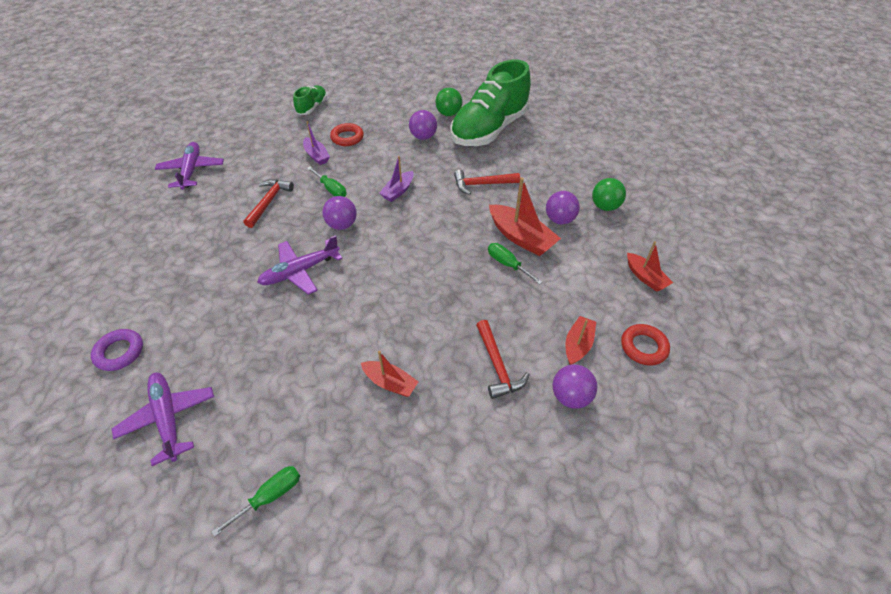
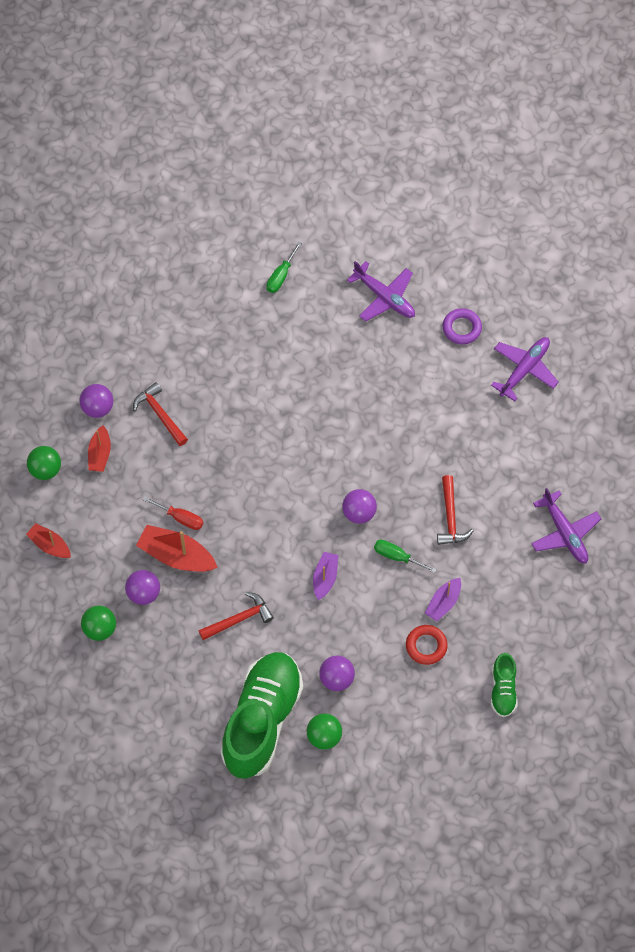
camera: 160 degrees right, 15 degrees up
purple plane [257,235,343,295] -> purple plane moved to [491,337,559,401]
purple boat [303,121,330,165] -> purple boat turned 90 degrees counterclockwise [425,578,461,622]
red boat [361,351,419,397] -> none
green screwdriver [488,243,542,285] -> red screwdriver [143,496,203,530]
red ring [621,324,670,366] -> green ball [27,446,61,480]

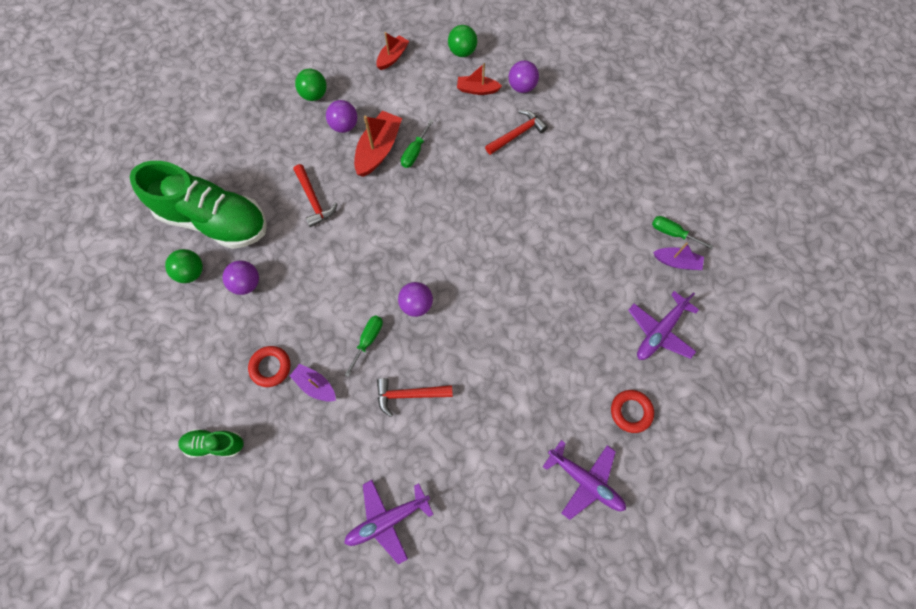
camera: 90 degrees right, 5 degrees up
red screwdriver [143,496,203,530] -> green screwdriver [401,119,434,168]
purple boat [313,552,338,600] -> purple boat moved to [653,243,704,270]
purple ring [443,308,482,344] -> red ring [611,390,654,433]

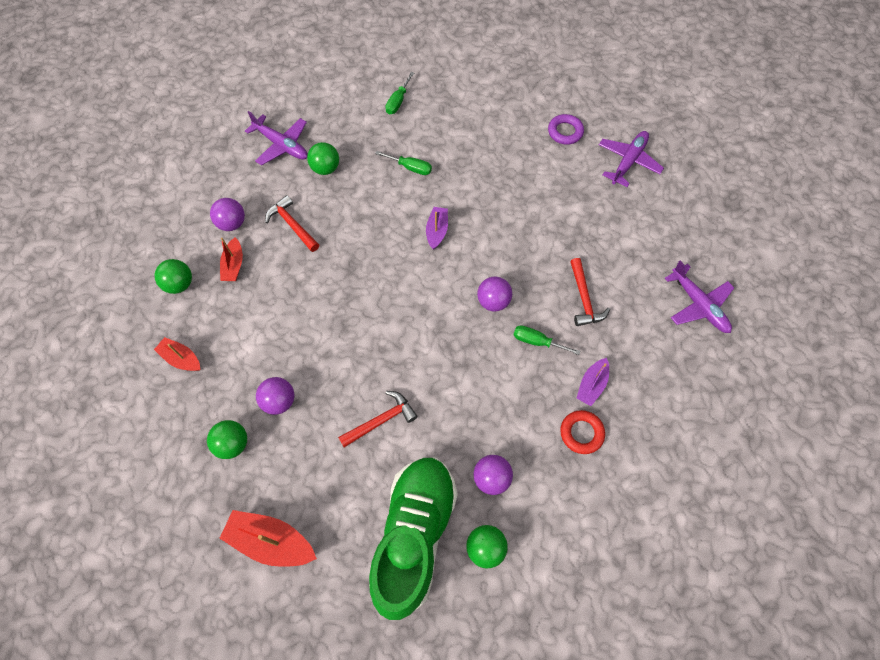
camera: 95 degrees left, 5 degrees down
green shoe [178,429,244,458] -> none
red boat [354,111,402,177] -> red boat moved to [219,510,317,567]
green screwdriver [401,119,434,168] -> green screwdriver moved to [375,151,432,175]
red ring [611,390,654,433] -> purple ring [548,114,584,145]
purple plane [628,291,699,360] -> purple plane moved to [245,111,308,166]
purple boat [653,243,704,270] -> purple boat moved to [426,207,448,250]
none -> green ball [307,142,339,175]

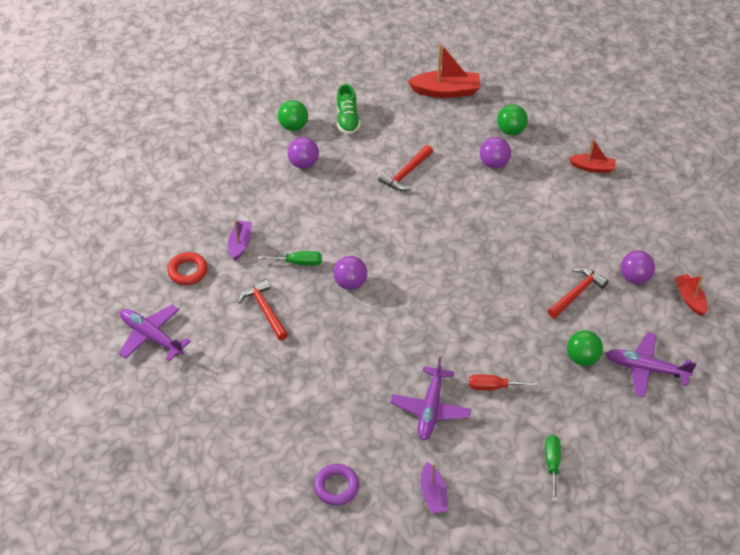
camera: 160 degrees right, 15 degrees down
green ball [155,259,192,294] -> none
red boat [220,238,243,281] -> red boat moved to [674,274,707,316]
red hammer [265,195,319,252] -> red hammer turned 75 degrees counterclockwise [548,267,608,318]
green shoe [369,457,458,620] -> green shoe [337,84,360,134], size x0.45
green screwdriver [375,151,432,175] -> red screwdriver [469,374,539,390]
purple boat [426,207,448,250] -> purple boat moved to [420,462,448,514]
red ring [560,410,605,454] -> red ring moved to [167,252,208,285]
purple plane [599,131,664,187] -> purple plane moved to [390,357,471,441]

